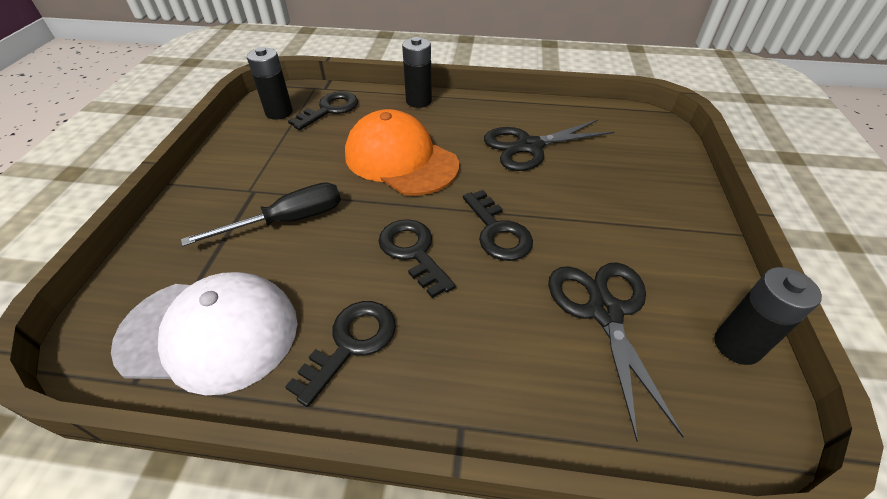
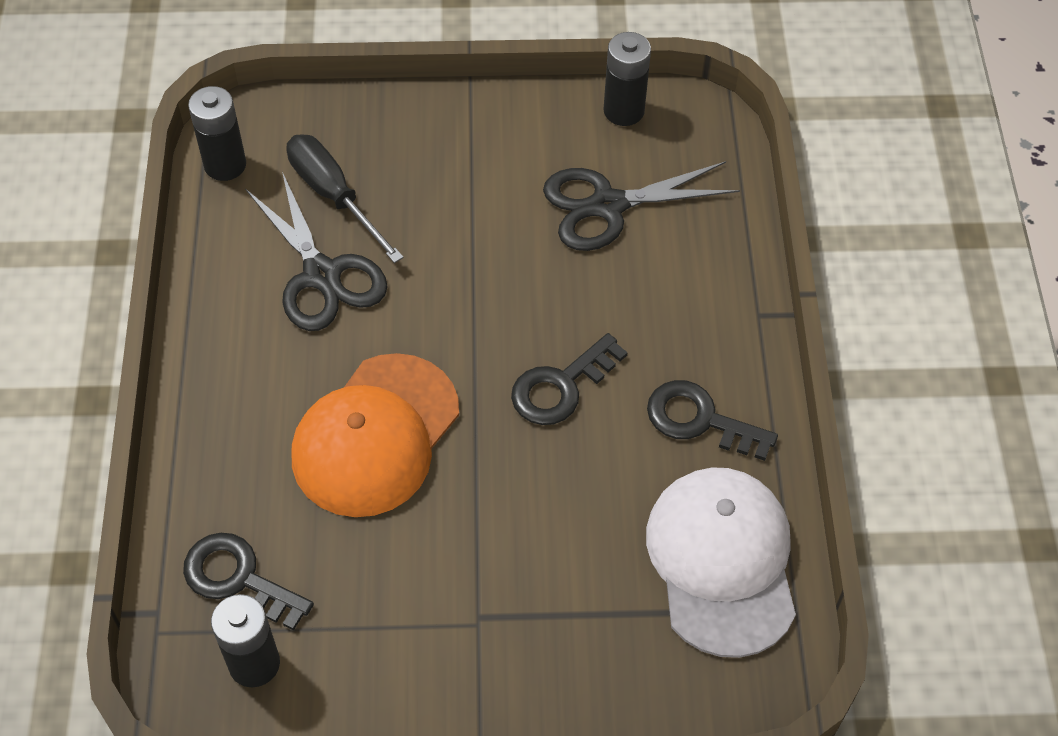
camera: 100 degrees left, 10 degrees up
black screwdriver [181,182,341,246] -> black screwdriver moved to [286,134,404,263]
black battery [402,37,432,108] -> black battery moved to [188,86,246,181]
black key [463,190,533,261] -> none

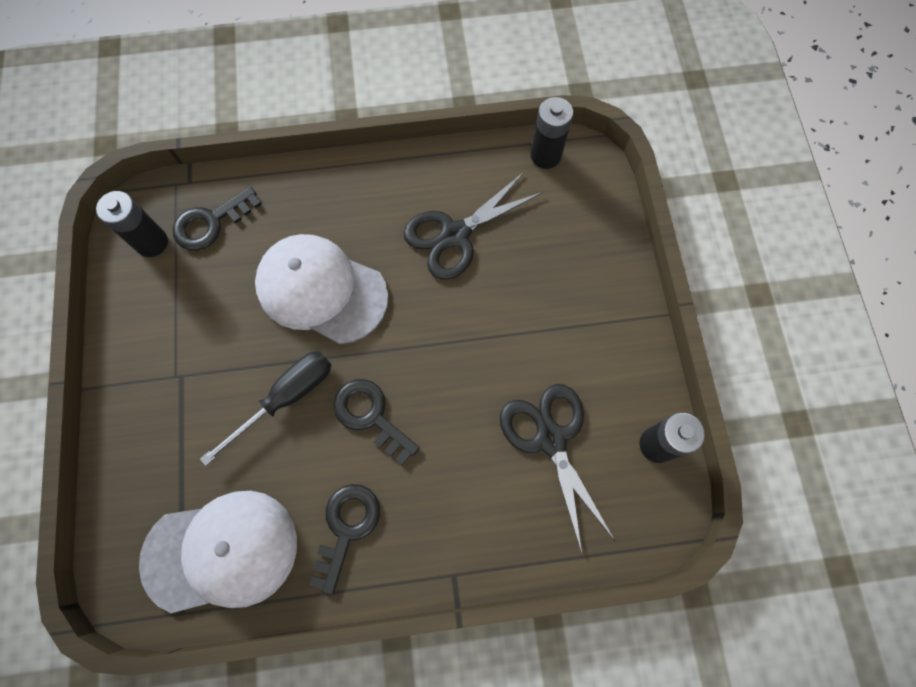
camera: 85 degrees right, 15 degrees up
black key [183,533,314,631] -> black key turned 150 degrees counterclockwise [173,187,261,250]
black screwdriver [286,134,404,263] -> black screwdriver moved to [200,351,331,466]
orange cap [291,353,459,517] -> white cap [255,234,388,344]

